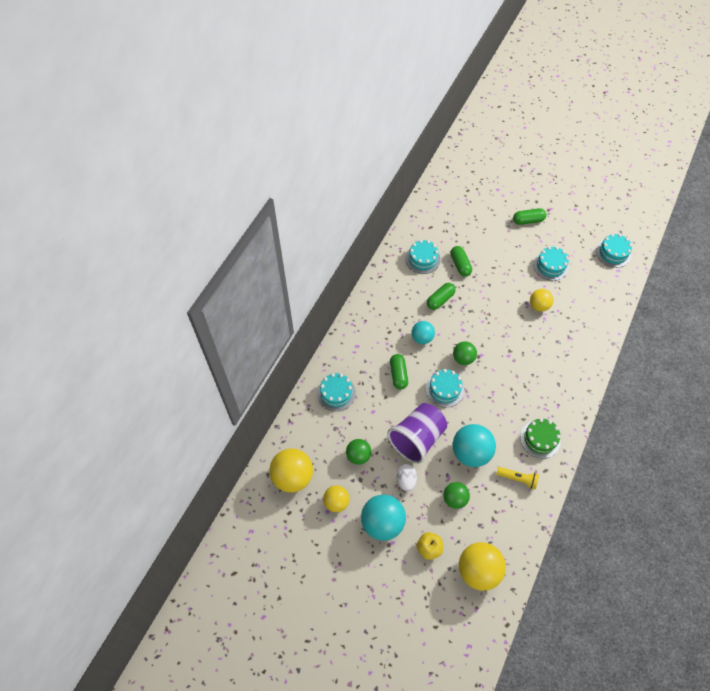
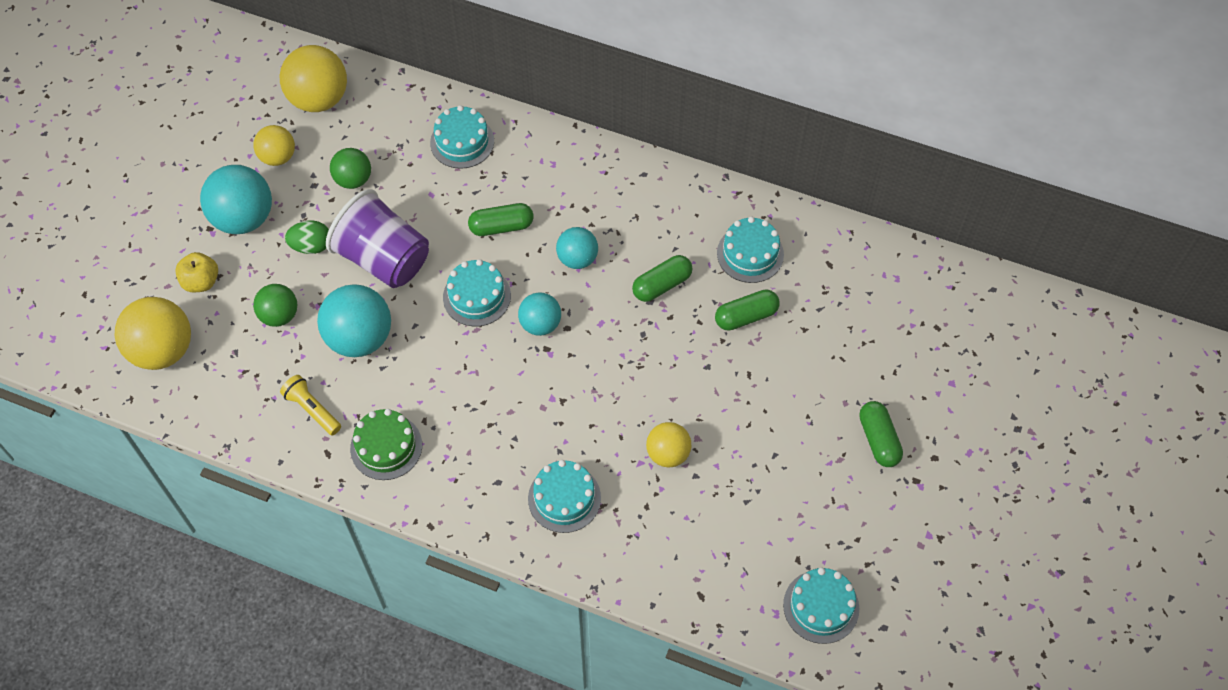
camera: 85 degrees right, 0 degrees up
white egg [396,464,417,492] -> green egg [285,220,329,254]
green capsule [427,283,456,310] -> green capsule turned 75 degrees counterclockwise [632,255,692,302]
green ball [453,341,477,365] -> turquoise ball [518,292,561,336]
yellow flashlight [497,467,539,490] -> yellow flashlight turned 120 degrees clockwise [280,375,341,435]
turquoise cake [533,247,569,281] -> turquoise cake moved to [528,460,601,533]

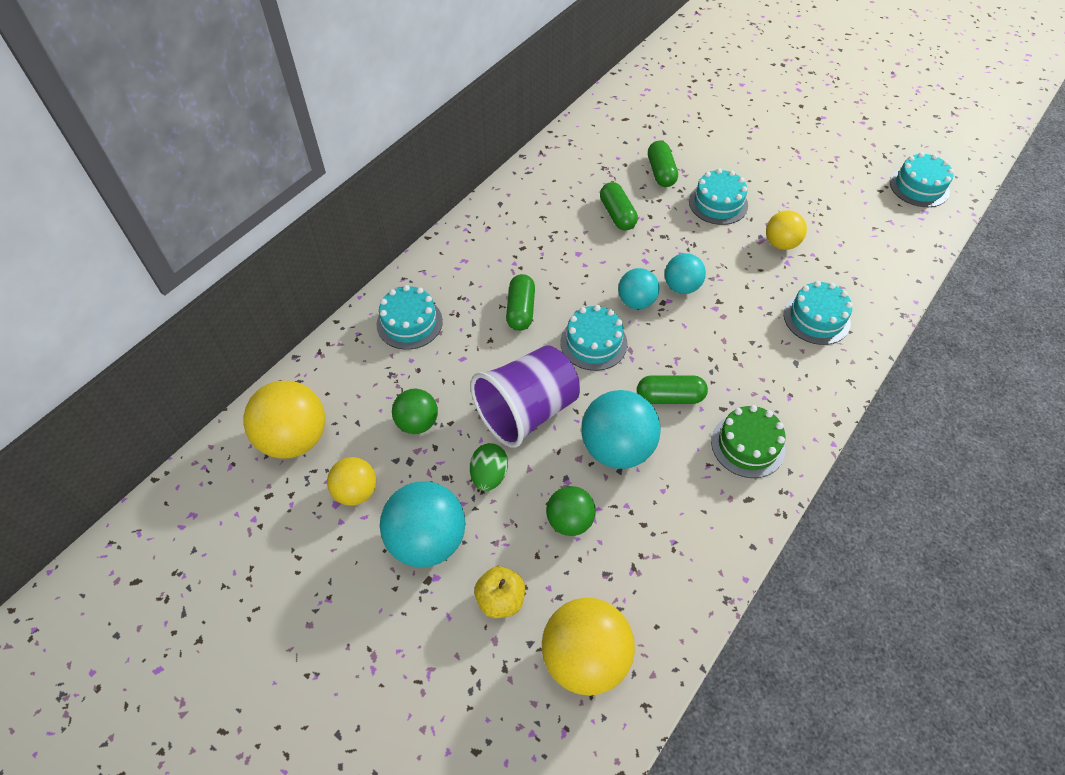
camera: 75 degrees left, 5 degrees down
yellow flashlight [280,375,341,435] -> none
turquoise ball [556,227,598,269] -> turquoise ball moved to [665,253,706,294]
turquoise cake [717,217,784,283] -> turquoise cake moved to [689,168,748,225]
green capsule [859,401,903,467] -> green capsule moved to [637,375,708,404]

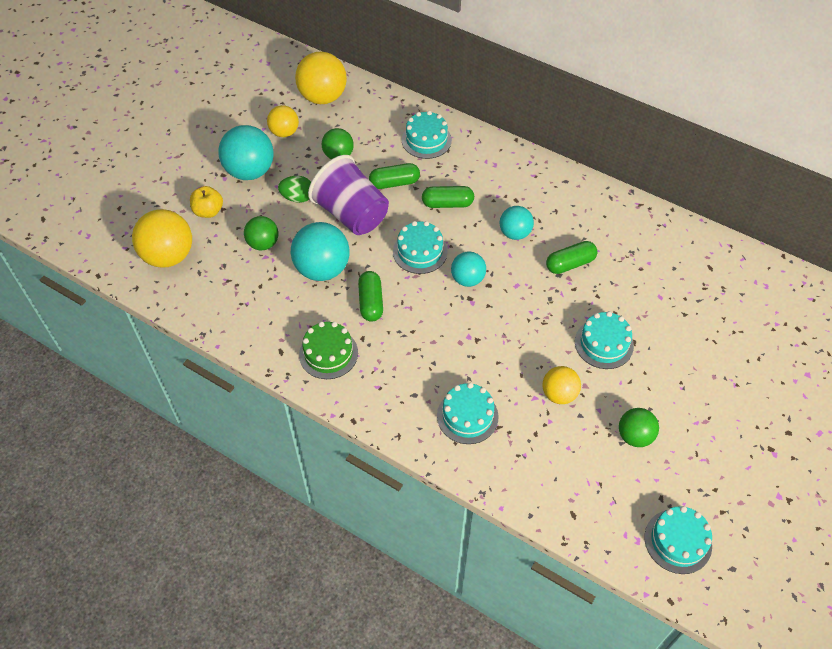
camera: 85 degrees right, 0 degrees up
green capsule [648,141,678,187] -> green capsule moved to [369,163,420,189]
turquoise ball [665,253,706,294] -> turquoise ball moved to [500,206,534,240]
none -> green ball [619,408,659,447]

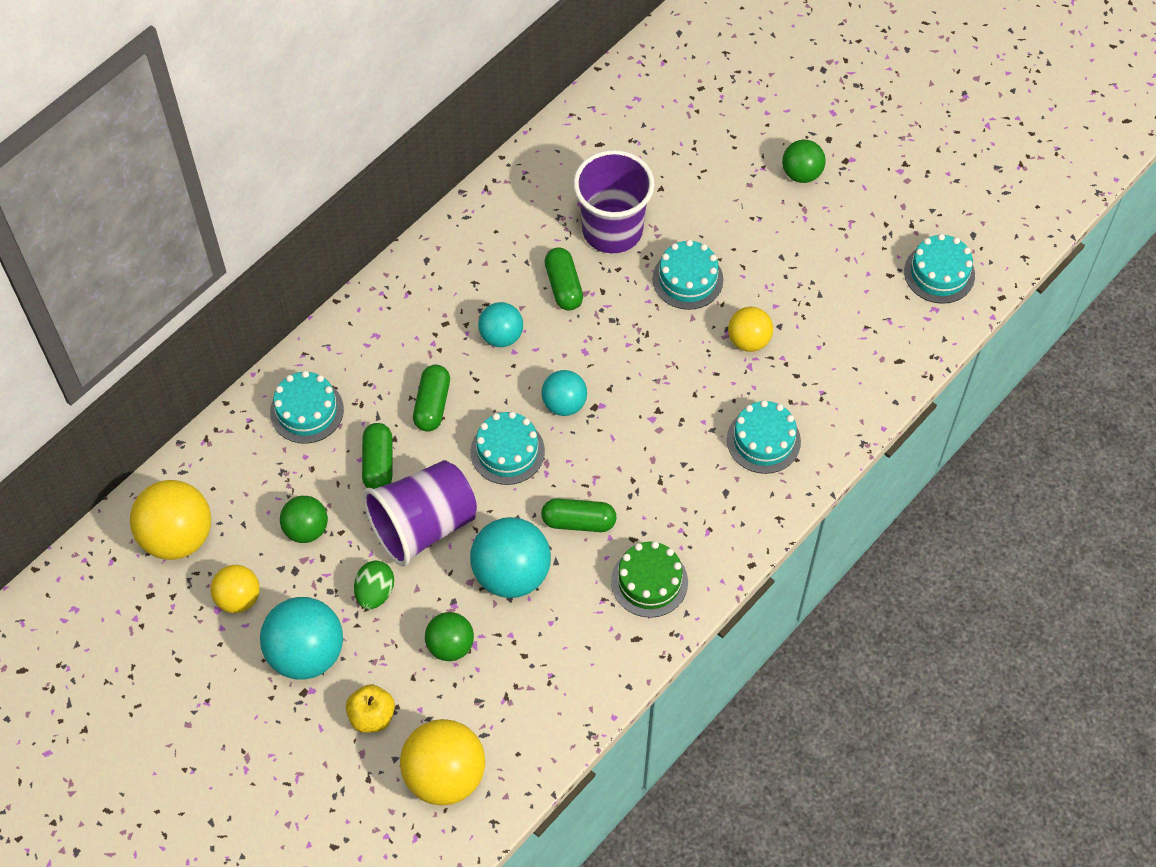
camera: 80 degrees left, 5 degrees up
green ball [619,408,659,447] -> green ball moved to [782,139,826,183]
none -> purple cup [573,150,655,253]

